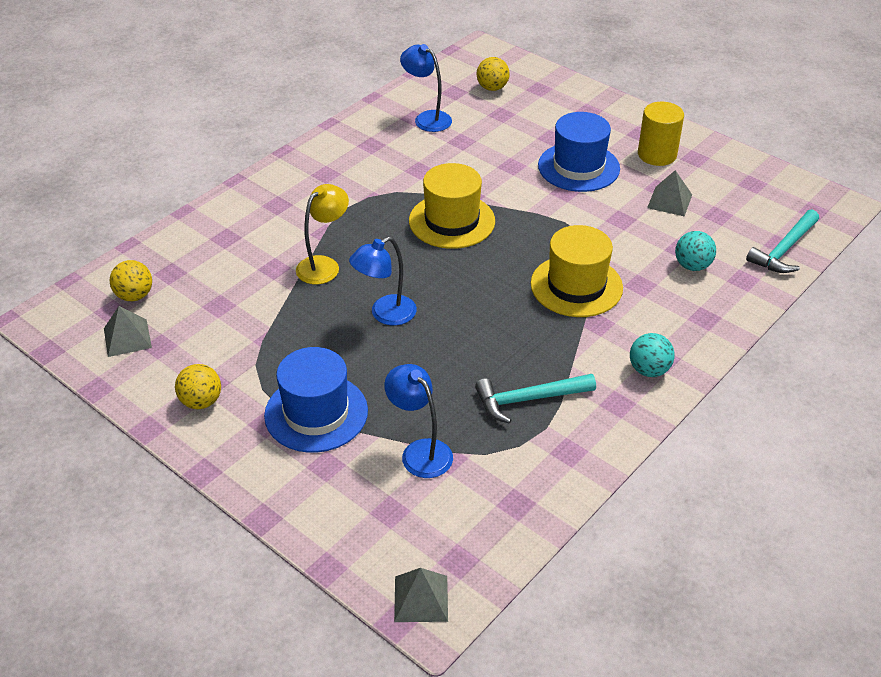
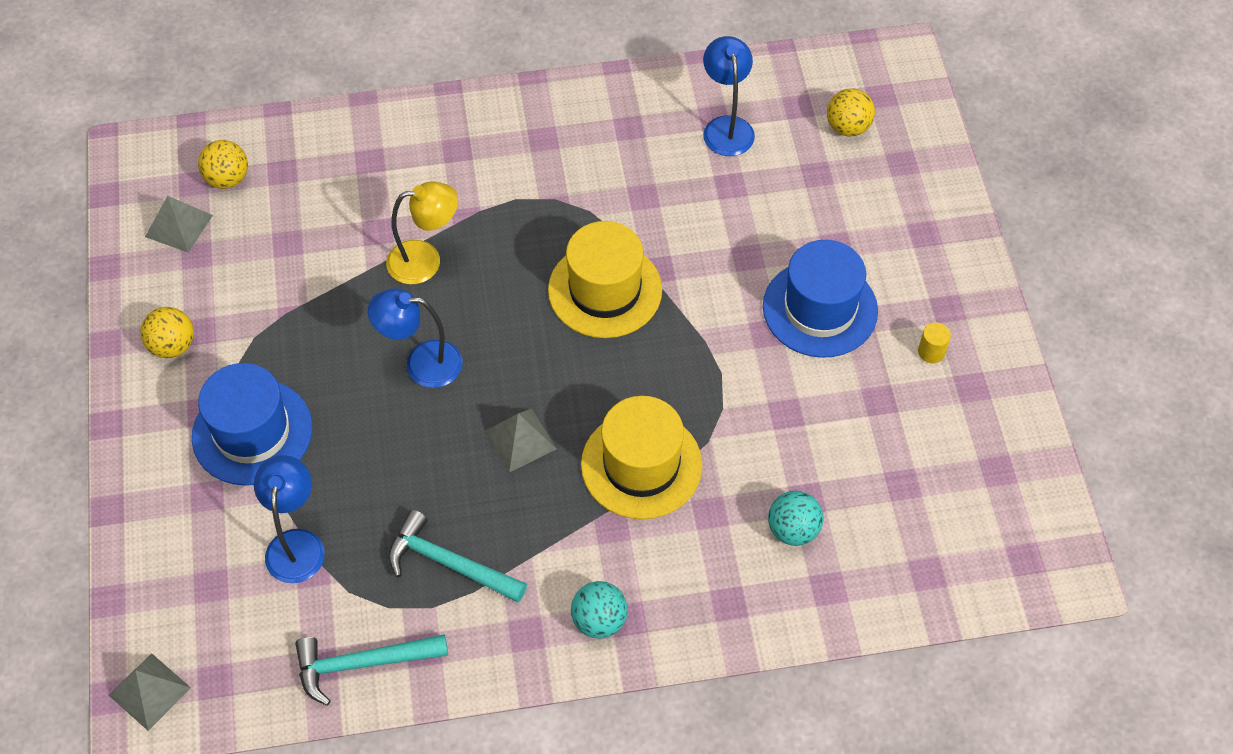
camera: 40 degrees right, 15 degrees up
yellow cylinder [638,102,684,166] -> yellow cylinder [918,322,951,363], size x0.48
grey pyramid [647,170,692,216] -> grey pyramid moved to [485,409,556,472]
turquoise hammer [746,210,819,273] -> turquoise hammer moved to [295,634,448,706]

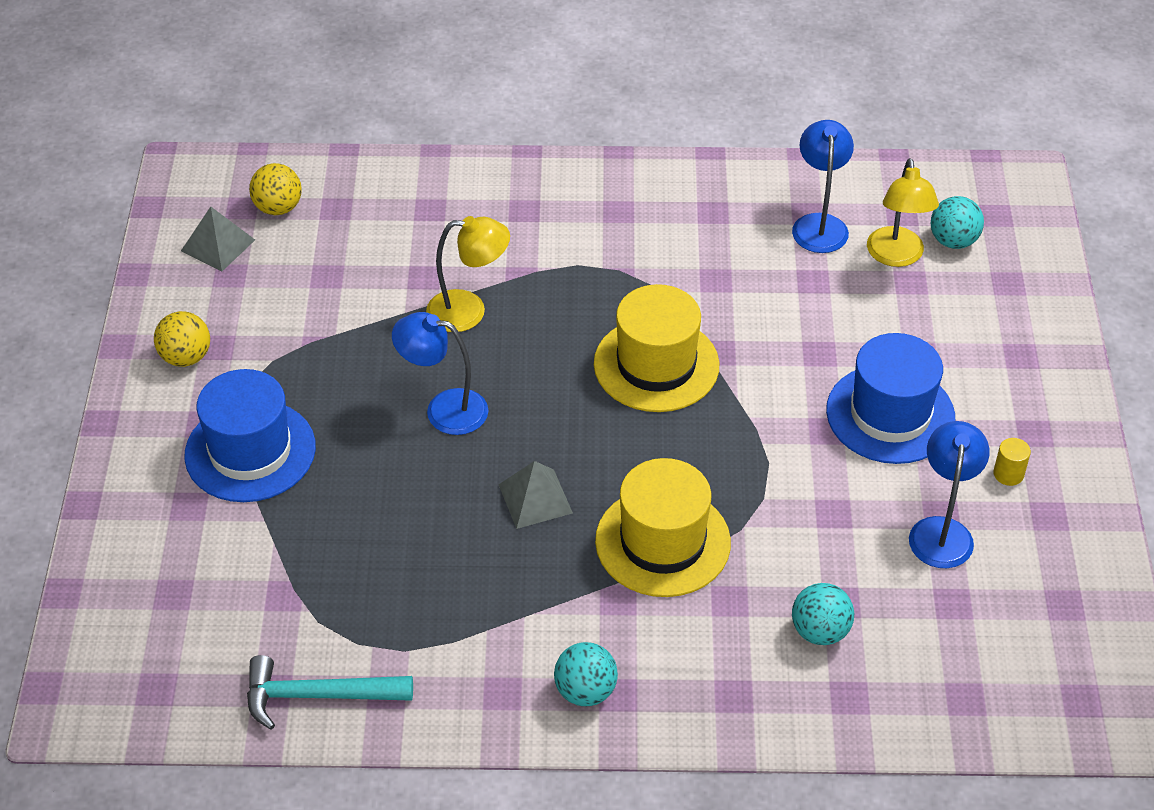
camera: 10 degrees right, 10 degrees down
grey pyramid [109,653,191,731] -> none
blue lamp [254,455,325,583] -> blue lamp moved to [909,421,989,568]
turquoise hammer [388,510,527,602] -> none
yellow ball [827,88,875,136] -> turquoise ball [931,196,984,249]
none -> yellow lamp [867,158,939,267]

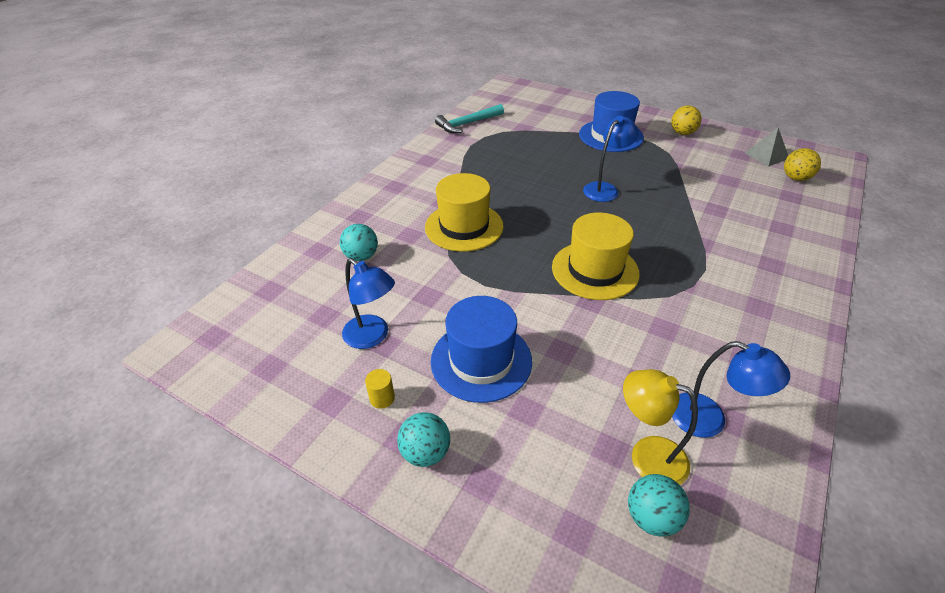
camera: 120 degrees right, 5 degrees down
turquoise hammer [247,655,413,730] -> turquoise hammer turned 150 degrees counterclockwise [435,104,504,133]
yellow lamp [426,216,510,332] -> none
grey pyramid [498,461,573,529] -> none
turquoise ball [554,642,618,706] -> turquoise ball moved to [397,412,450,467]

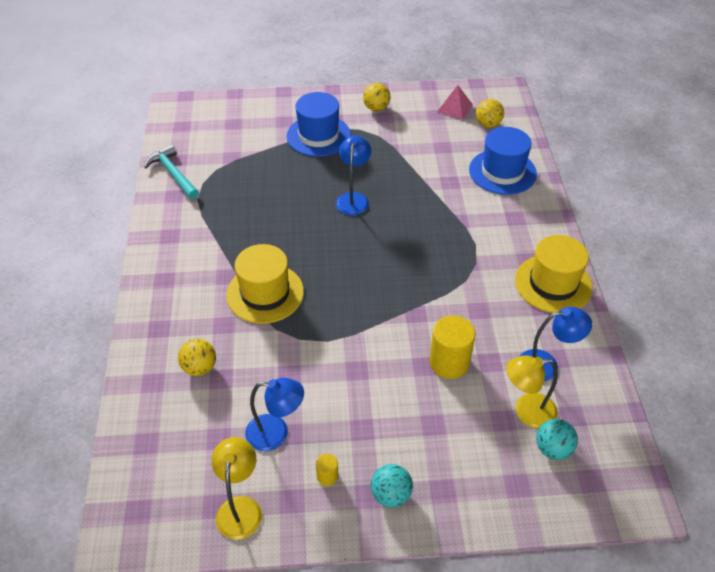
camera: 35 degrees left, 5 degrees up
turquoise ball [340,224,378,261] -> yellow ball [178,339,216,376]
blue hat [431,296,532,403] -> blue hat moved to [469,127,537,195]
turquoise hammer [435,104,504,133] -> turquoise hammer turned 120 degrees clockwise [144,145,199,199]
yellow hat [552,213,640,300] -> yellow hat moved to [515,235,593,313]
grey pyramid [745,128,788,167] -> pink pyramid [437,85,473,120]
none -> yellow lamp [211,437,262,540]
none -> yellow cylinder [429,315,475,379]

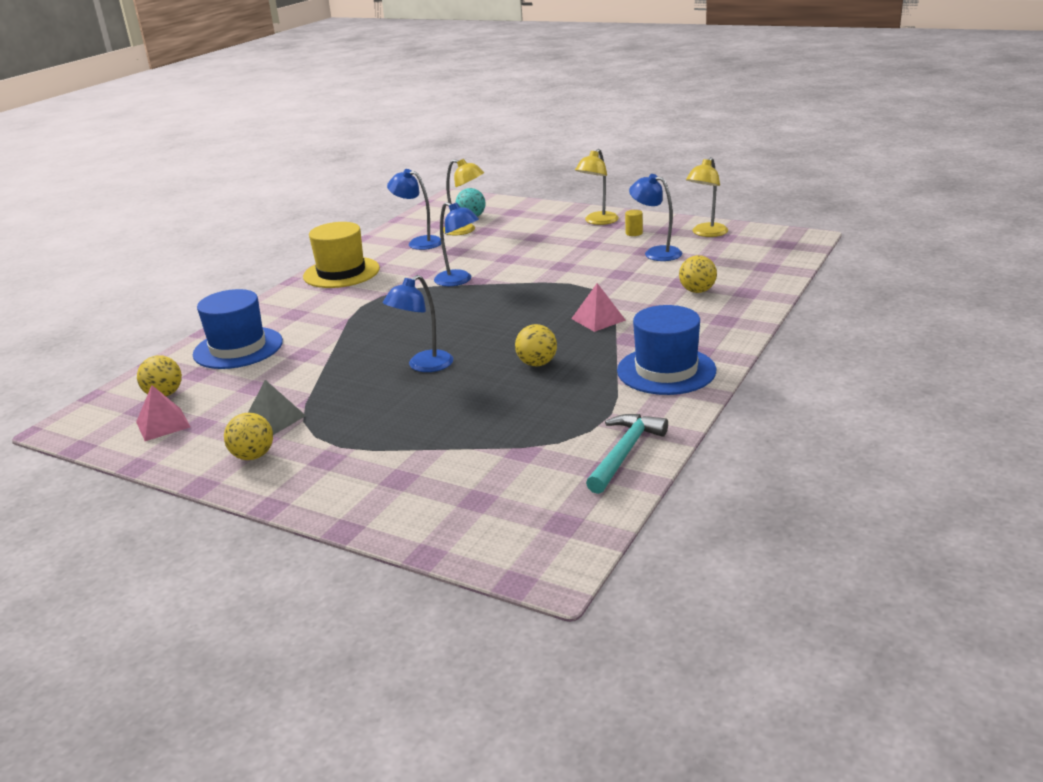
camera: 145 degrees left, 20 degrees down
turquoise hammer [144,145,199,199] -> turquoise hammer turned 150 degrees counterclockwise [586,414,668,494]
yellow hat [226,244,304,324] -> pink pyramid [571,283,626,332]
blue hat [287,92,351,157] -> blue hat moved to [617,305,716,395]
turquoise ball [371,464,413,508] -> yellow lamp [575,149,619,225]
yellow cylinder [429,315,475,379] -> none
none -> grey pyramid [248,380,306,435]
none -> blue lamp [434,202,479,286]
none -> yellow ball [515,324,557,366]

